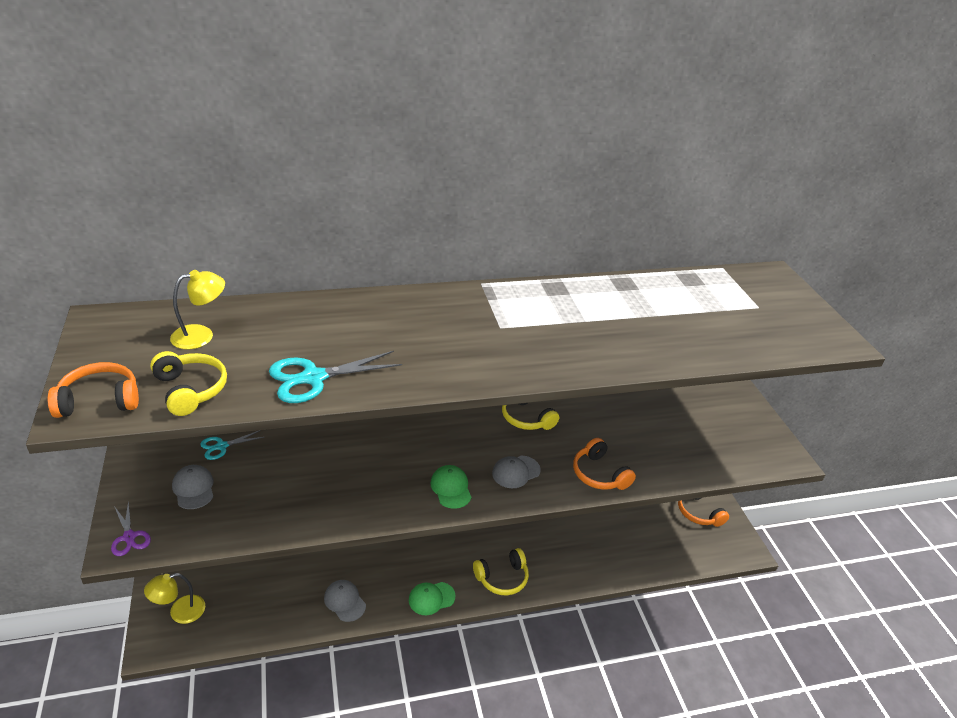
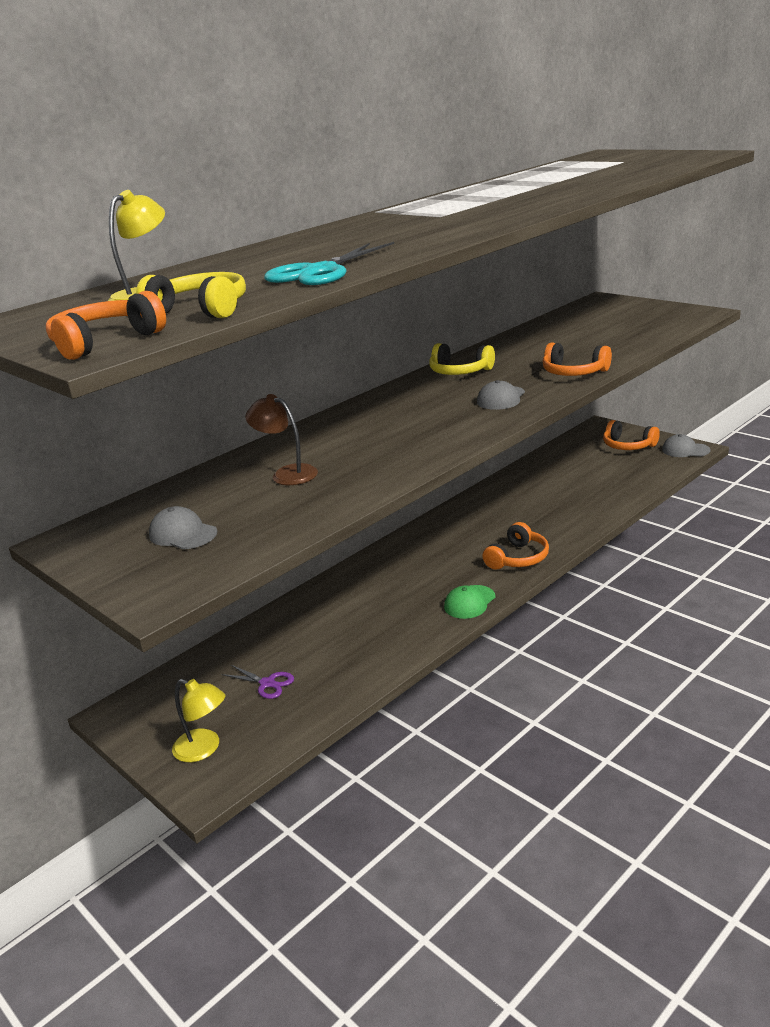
camera: 25 degrees left, 10 degrees down
purple scissors [111,501,151,556] -> purple scissors moved to [221,665,294,699]
yellow lamp [144,573,205,624] -> yellow lamp turned 90 degrees counterclockwise [172,679,225,762]
turquoise scissors [200,430,264,460] -> none
grey cap [324,580,366,622] -> grey cap moved to [662,434,711,457]
green cap [430,465,472,509] -> none
yellow headphones [473,548,529,595] -> orange headphones [482,522,549,570]
none -> brown lamp [245,394,318,485]

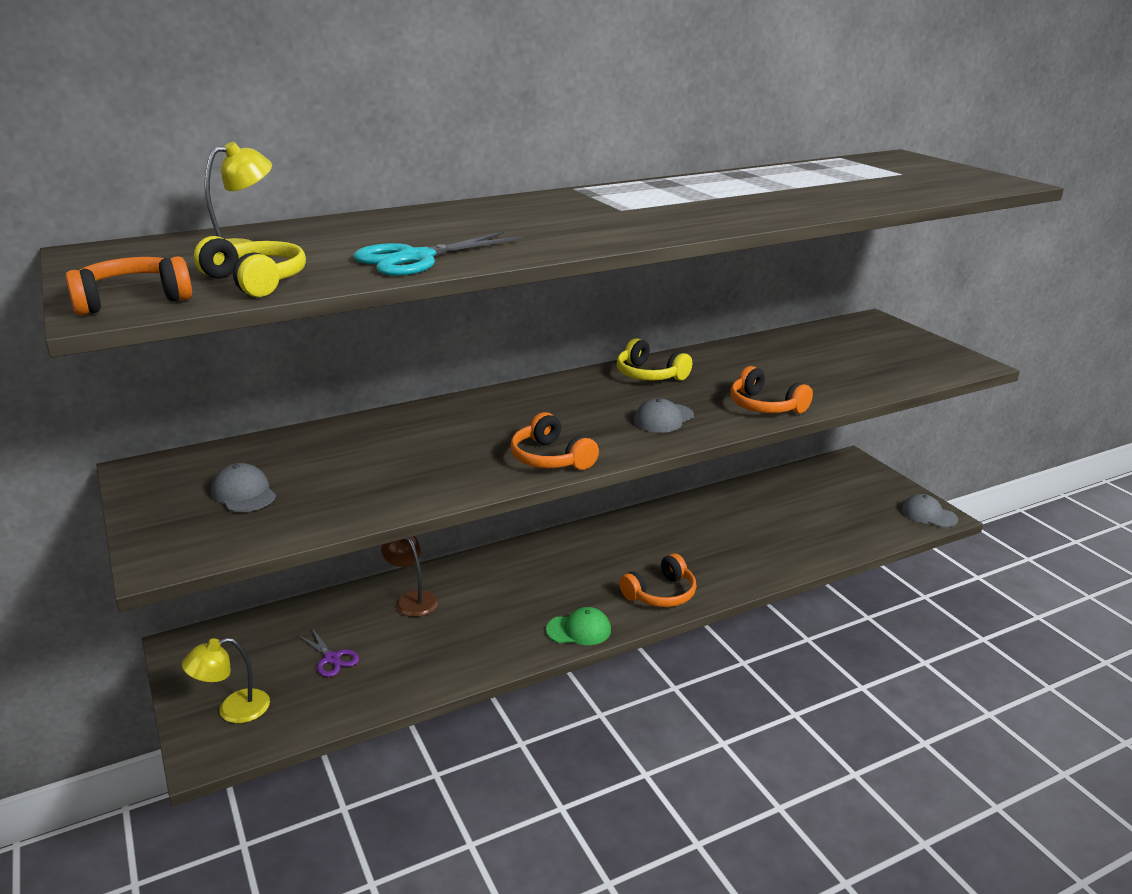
camera: 15 degrees right, 0 degrees up
yellow lamp [172,679,225,762] -> yellow lamp turned 105 degrees clockwise [182,638,270,723]
brown lamp [245,394,318,485] -> brown lamp moved to [381,536,439,617]
green cap [444,585,495,619] -> green cap turned 150 degrees counterclockwise [546,607,611,645]
orange headphones [603,420,660,450] -> orange headphones moved to [510,412,599,470]

